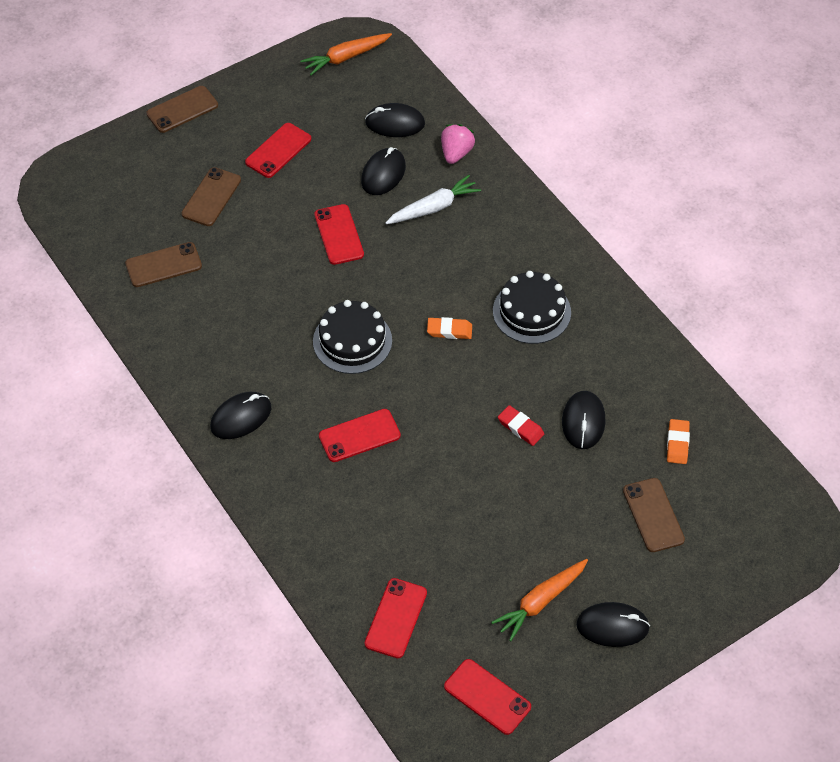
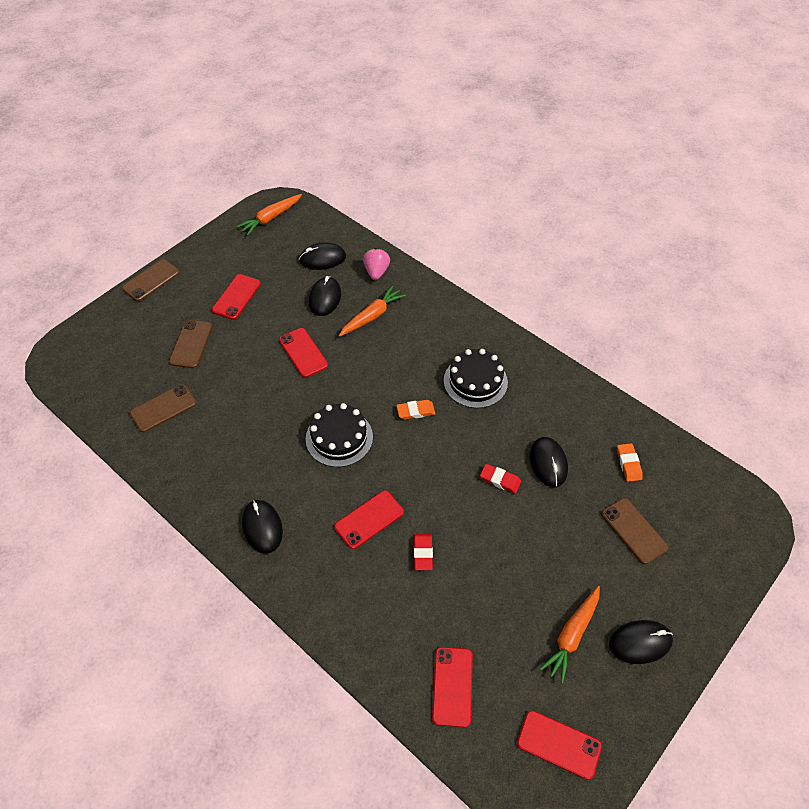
camera: 15 degrees left, 0 degrees up
black mouse [210,392,271,439] -> black mouse turned 60 degrees counterclockwise [242,500,283,554]
white carrot [385,175,481,224] -> orange carrot [339,285,406,337]
none -> red eraser [414,534,433,570]

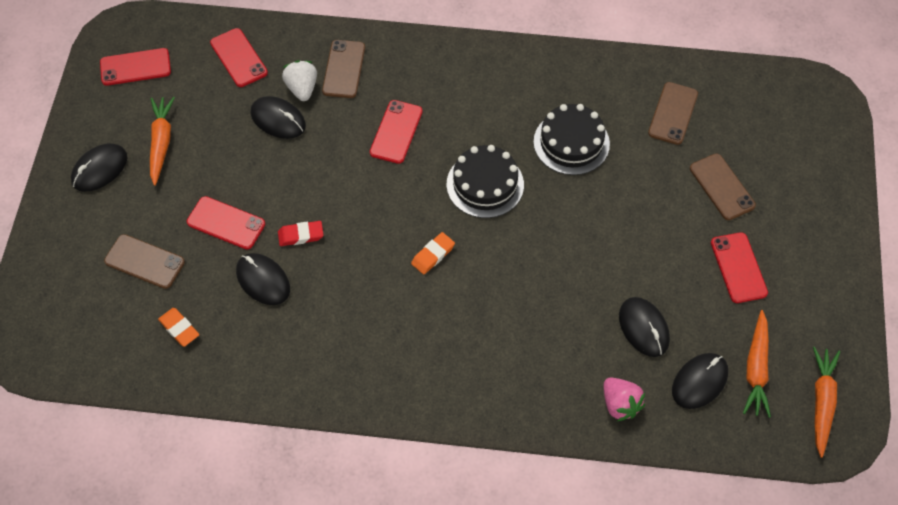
camera: 145 degrees right, 5 degrees up
brown phone [122,259,180,301] -> brown phone moved to [322,40,365,98]
black mouse [242,500,283,554] -> black mouse moved to [250,96,306,139]
red phone [279,328,328,378] -> red phone moved to [187,196,265,249]
orange carrot [339,285,406,337] -> orange carrot moved to [743,310,771,418]
red eraser [414,534,433,570] -> none
black cake [444,349,508,408] -> black cake moved to [533,104,610,175]
none -> white strawberry [282,60,317,101]

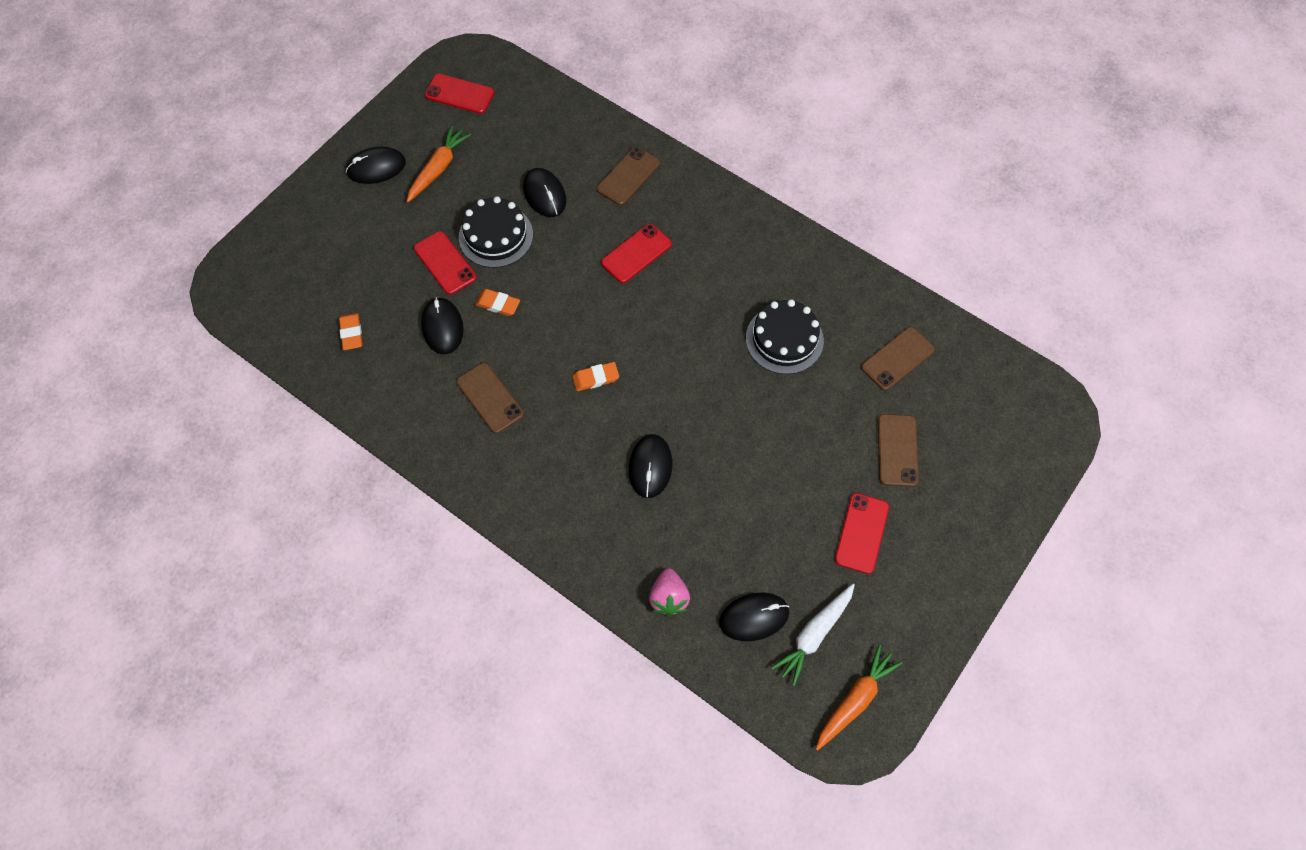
camera: 30 degrees right, 5 degrees up
brown phone [104,234,185,289] -> brown phone moved to [456,363,524,434]
red phone [210,28,268,87] -> none
red eraser [278,221,323,246] -> orange eraser [475,289,520,316]
white strawberry [282,60,317,101] -> none
black cake [447,145,524,218] -> black cake moved to [459,196,533,268]
black mouse [619,297,670,357] -> black mouse moved to [628,434,672,498]
orange carrot [743,310,771,418] -> white carrot [771,584,855,686]

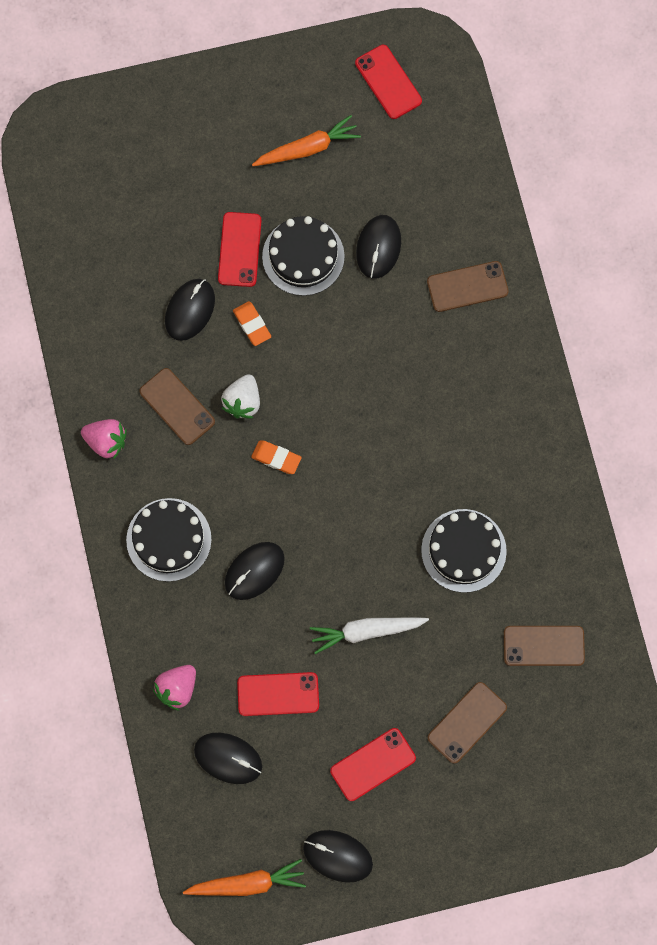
camera: 40 degrees right, 10 degrees up
orange eraser [339,313,363,350] -> none
black mouse [346,147,406,184] -> black mouse moved to [303,830,373,883]
brown phone [456,363,524,434] -> brown phone turned 45 degrees counterclockwise [139,368,215,445]
red phone [601,224,672,283] -> red phone moved to [237,672,319,716]
white carrot [771,584,855,686] -> white carrot moved to [310,617,429,654]
none -> pink strawberry [81,419,127,459]
none -> black cake [126,498,212,582]
none -> white strawberry [221,374,260,418]

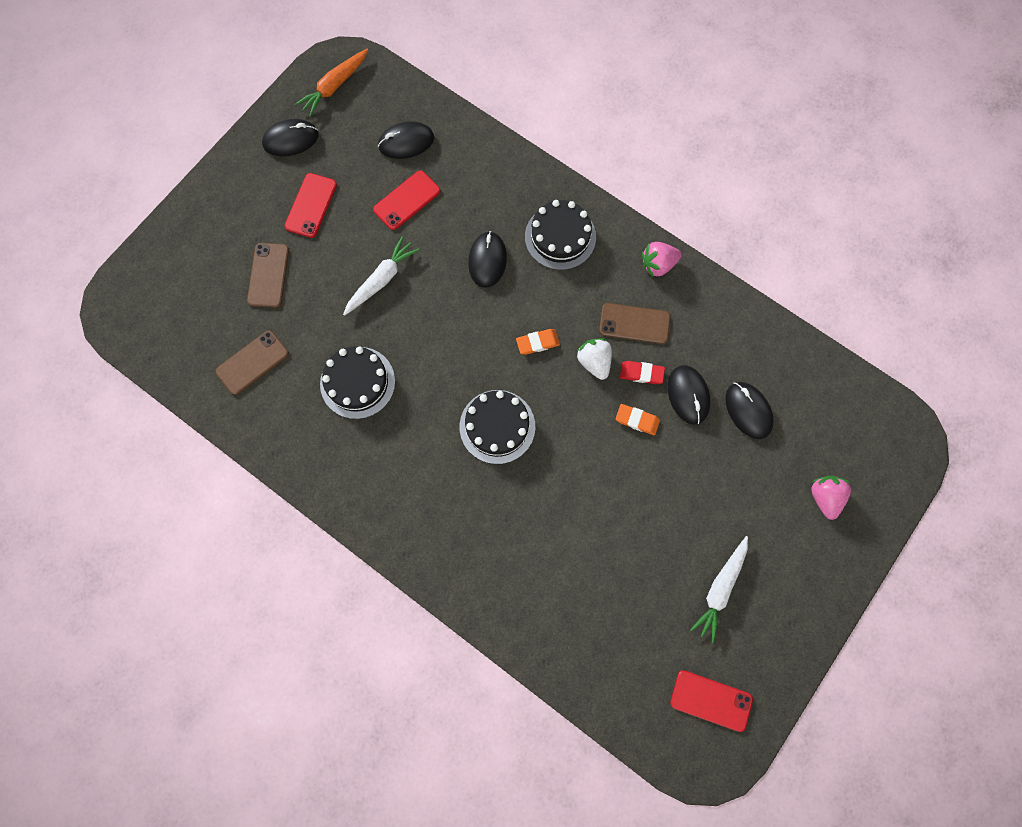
camera: 140 degrees right, 0 degrees up
pink strawberry [153,665,196,711] -> pink strawberry moved to [811,476,851,520]
red phone [218,212,262,287] -> none
orange carrot [252,115,361,166] -> white carrot [690,536,748,643]
black cake [262,216,345,296] -> black cake moved to [459,390,535,464]
black mouse [356,215,401,279] -> black mouse moved to [725,382,774,439]
brown phone [427,261,509,312] -> none
none -> red eraser [620,361,665,384]

